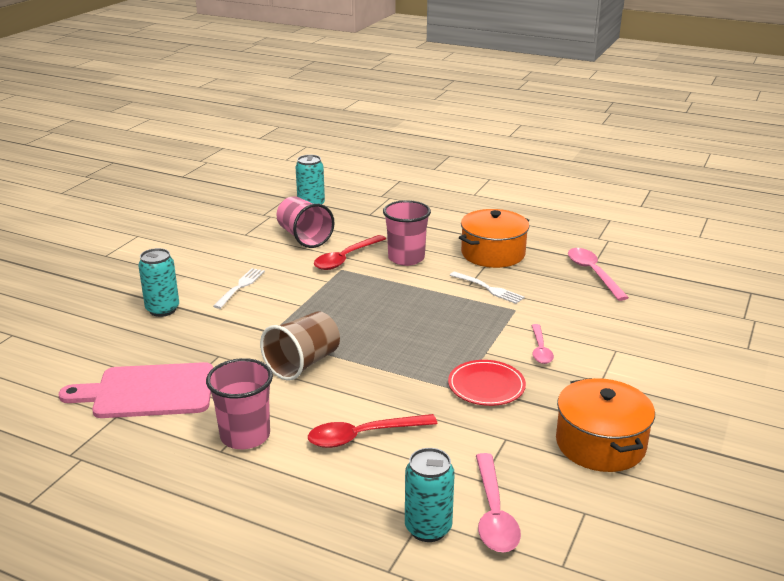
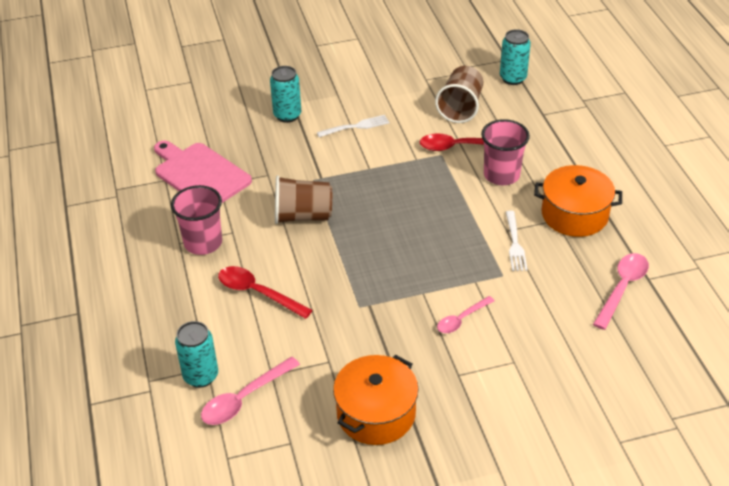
camera: 50 degrees right, 15 degrees up
pink cup [276,196,335,248] -> brown cup [435,66,483,123]
red plate [448,360,526,406] -> none

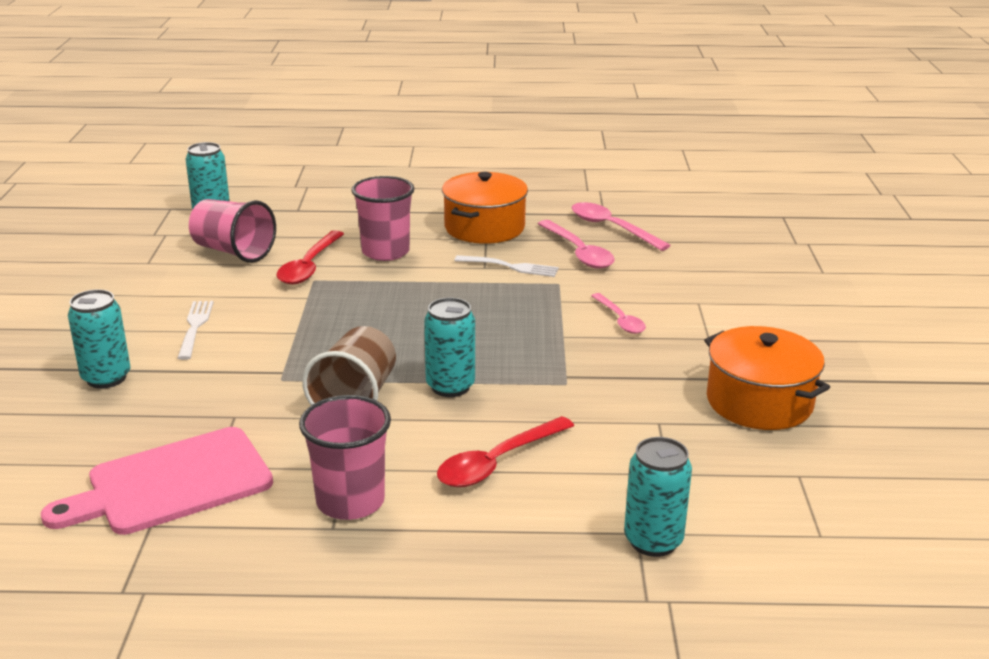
camera: 75 degrees left, 15 degrees down
pink spoon [201,357,300,425] -> pink spoon moved to [538,220,615,269]
brown cup [435,66,483,123] -> pink cup [189,199,276,263]
none -> turquoise can [424,297,475,397]

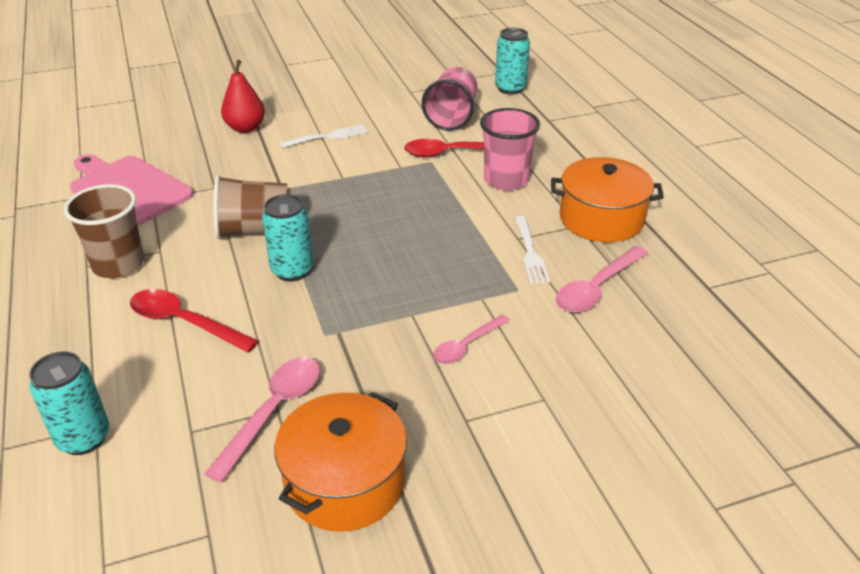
camera: 70 degrees right, 10 degrees up
turquoise can [68,289,131,389] -> red pear [221,60,265,133]
pink cup [299,395,391,520] -> brown cup [64,184,144,278]
pink spoon [572,202,671,251] -> pink spoon moved to [204,357,320,483]

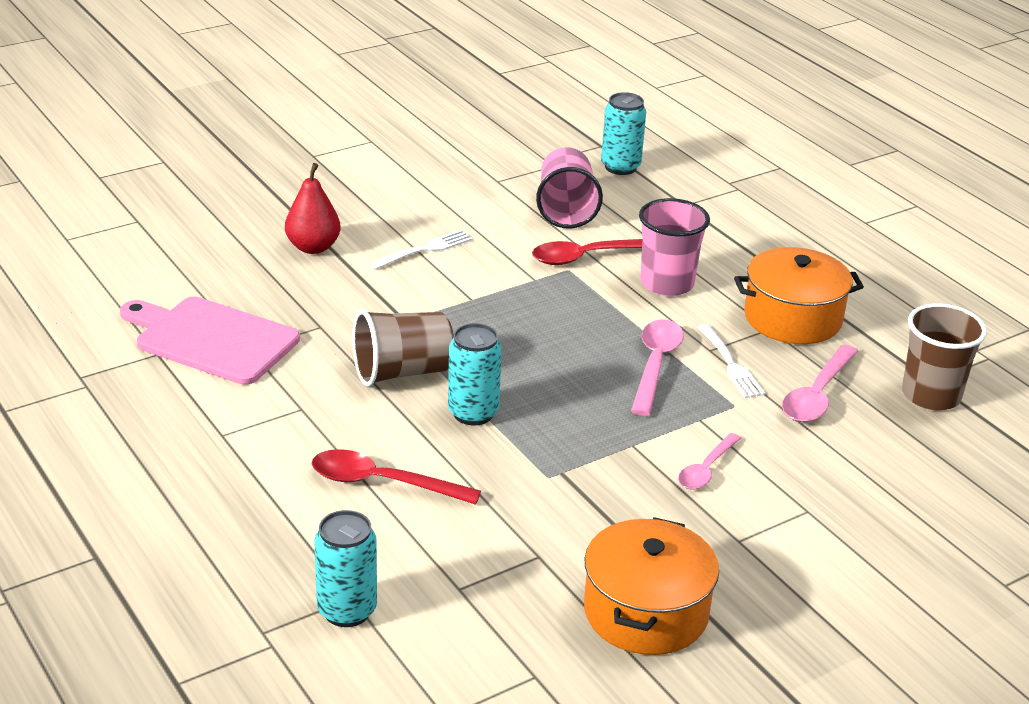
camera: 15 degrees left, 5 degrees down
brown cup [64,184,144,278] -> brown cup moved to [902,303,987,410]
pink spoon [204,357,320,483] -> pink spoon moved to [631,319,684,416]

